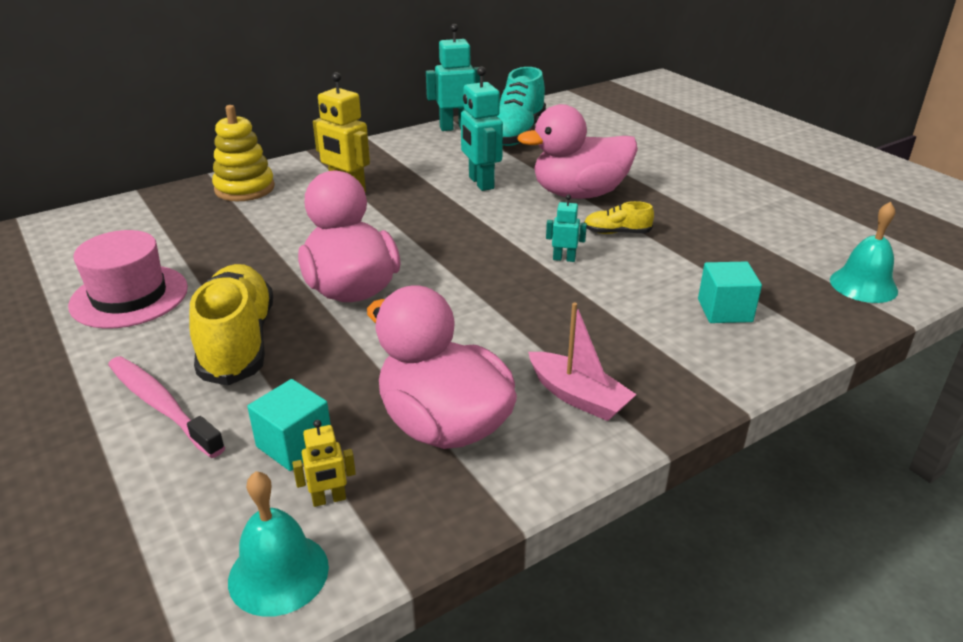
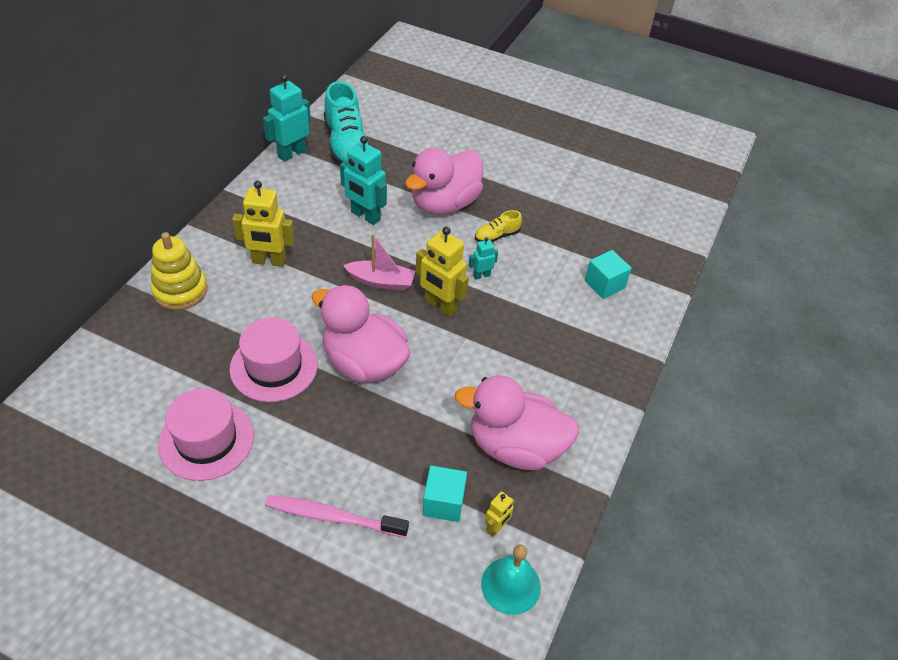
camera: 35 degrees left, 15 degrees up
yellow shoe [189,264,273,385] -> none
pink boat [528,302,637,421] -> pink boat moved to [343,234,415,291]
turquoise bell [830,202,898,303] -> none
none -> pink hat [229,317,318,402]
none -> yellow robot [416,227,469,316]

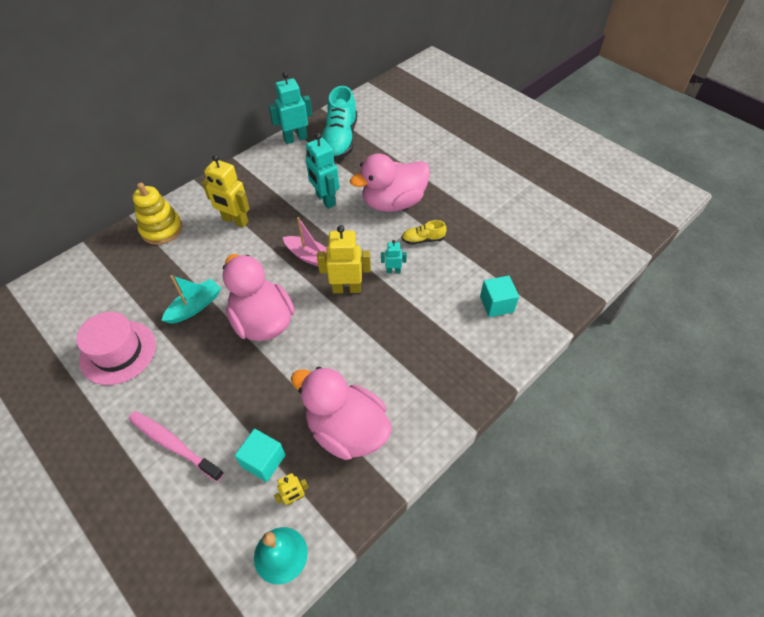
camera: 25 degrees right, 5 degrees up
pink hat [229,317,318,402] -> turquoise boat [161,275,221,324]
yellow robot [416,227,469,316] -> yellow robot turned 120 degrees clockwise [317,225,371,293]

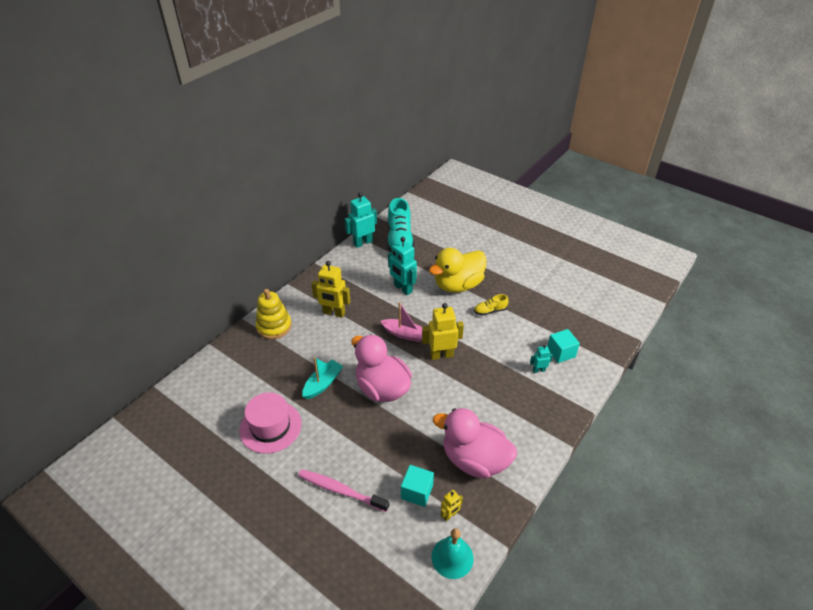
camera: 10 degrees left, 10 degrees down
pink duck [350,153,430,212] -> yellow duck [429,248,487,293]
turquoise robot [381,240,407,273] -> turquoise robot moved to [530,345,553,373]

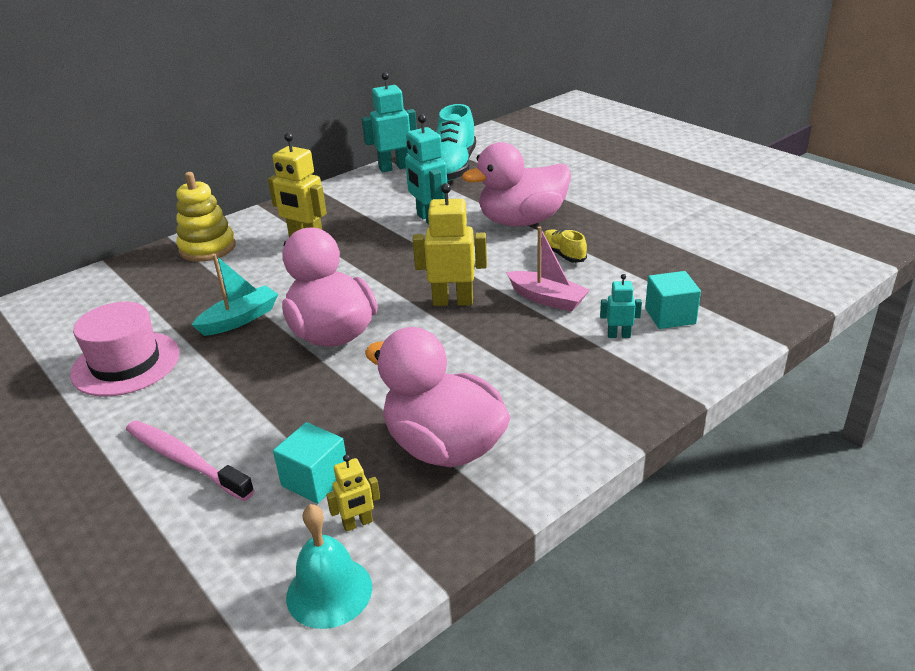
camera: 15 degrees right, 10 degrees down
pink boat [381,302,422,342] -> pink boat moved to [506,227,590,312]
yellow duck [429,248,487,293] -> pink duck [462,142,571,226]
yellow shoe [474,294,509,316] -> yellow shoe turned 60 degrees clockwise [541,229,587,263]

